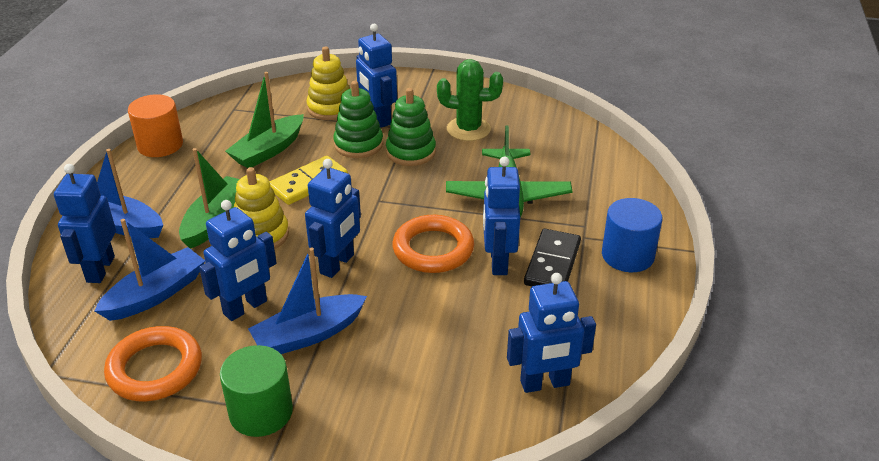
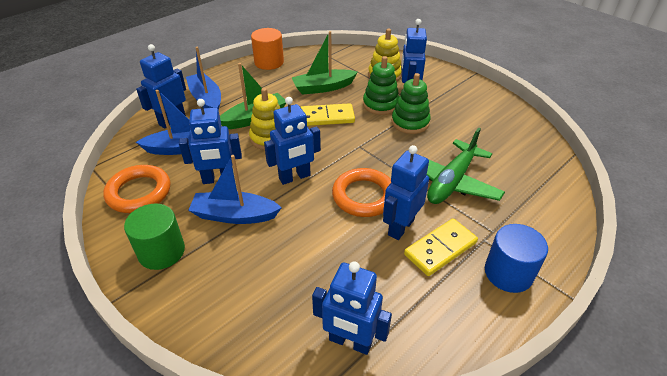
camera: 35 degrees right, 5 degrees up
green cactus [437,59,503,141] -> none
black domino [524,229,581,286] -> yellow domino [404,218,478,276]

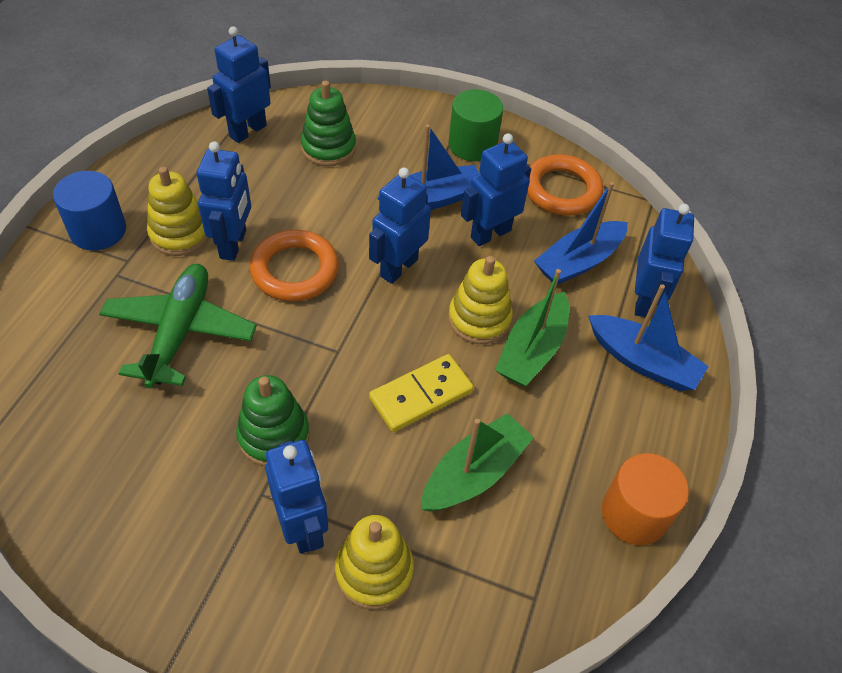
camera: 150 degrees right, 10 degrees up
blue robot [312,261,392,355] -> blue robot turned 45 degrees counterclockwise [207,26,271,143]
green stacking toy [363,56,399,115] -> green stacking toy moved to [301,81,356,166]
yellow domino [404,218,478,276] -> yellow stacking toy [147,167,209,256]

